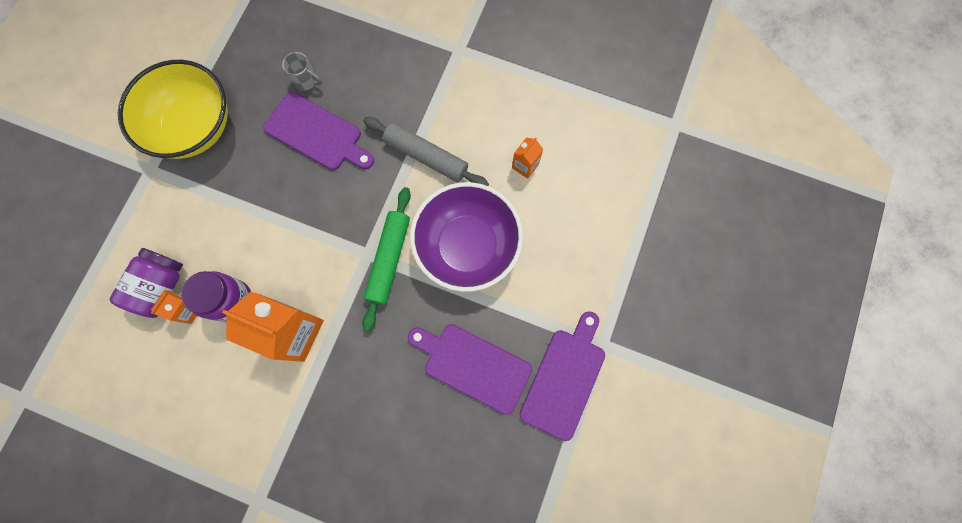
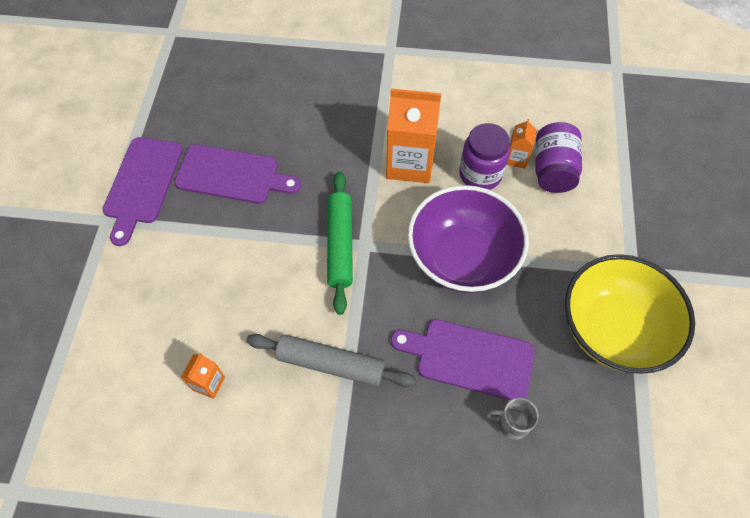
camera: 165 degrees right, 15 degrees down
purple bowl [410,182,523,292] -> purple bowl moved to [408,185,529,293]

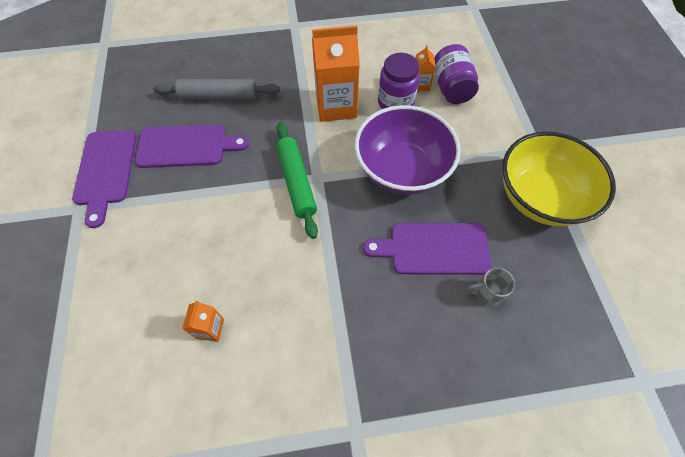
camera: 15 degrees left, 0 degrees up
grey rolling pin [246,334,416,387] -> grey rolling pin moved to [153,79,280,99]

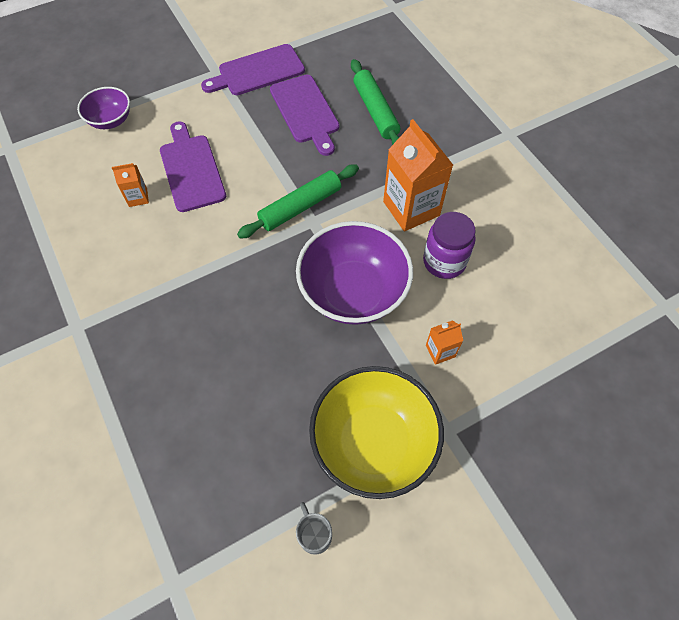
camera: 70 degrees right, 0 degrees up
grey rolling pin [153,79,280,99] -> green rolling pin [351,59,400,145]
purple cutting board [363,223,492,275] -> purple cutting board moved to [160,121,226,212]
orange carton [415,45,436,92] -> orange carton moved to [426,320,463,365]
purple jar [434,44,479,104] -> none
grey mug [465,267,515,307] -> grey mug moved to [296,502,332,555]
none -> purple bowl [77,87,130,129]

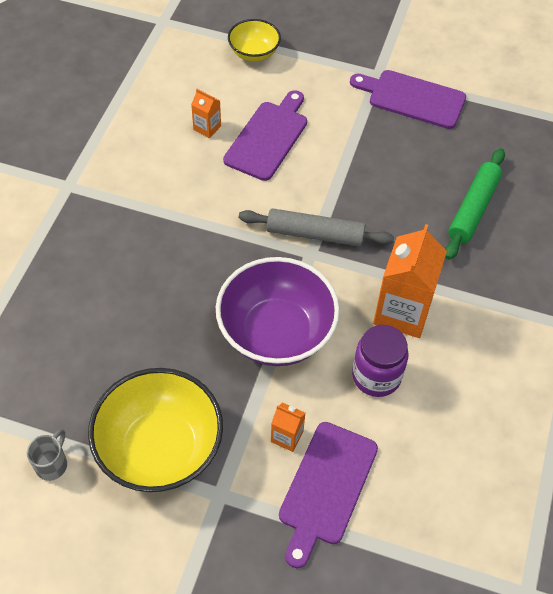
camera: 45 degrees right, 5 degrees down
purple bowl [77,87,130,129] -> yellow bowl [228,19,281,62]
green rolling pin [237,165,359,239] -> grey rolling pin [239,208,394,247]
purple cutting board [270,75,339,156] -> purple cutting board moved to [279,422,378,568]

